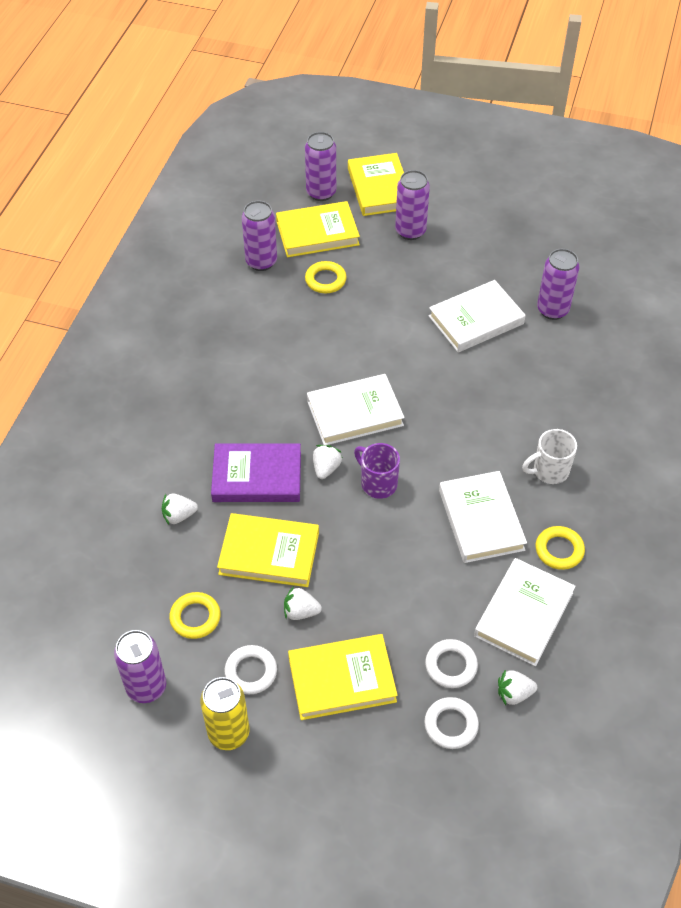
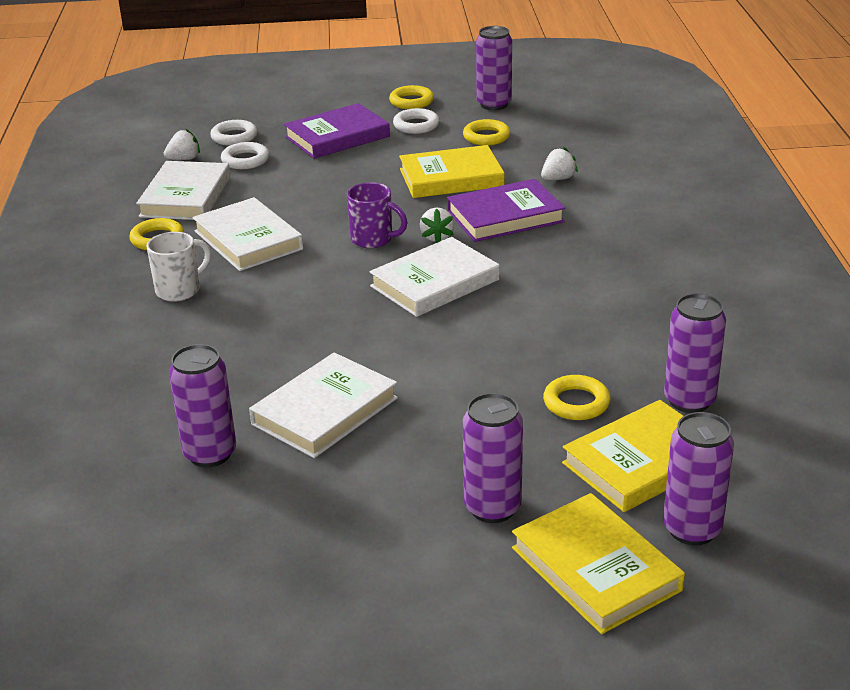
camera: 160 degrees right, 20 degrees down
yellow can [200,677,249,750] -> yellow ring [389,85,434,109]
white strawberry [284,586,322,620] -> none
yellow book [288,634,398,720] -> purple book [284,103,390,159]

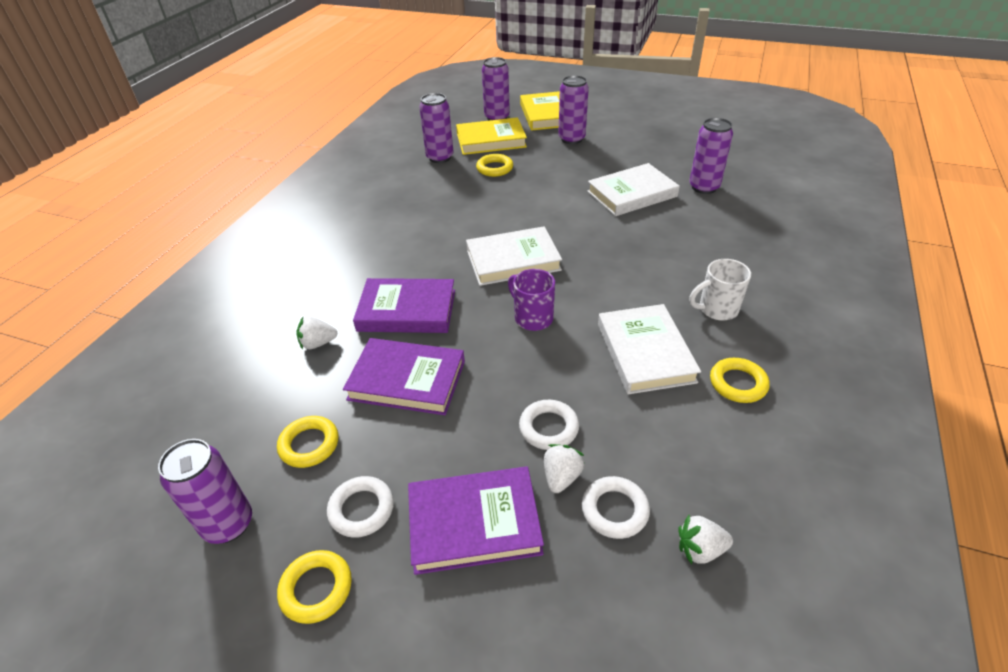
camera: 155 degrees left, 10 degrees up
white book [136,161,230,220] -> none
white ring [210,120,257,146] -> white ring moved to [519,400,579,450]
yellow book [399,145,504,198] -> purple book [343,338,465,415]
white strawberry [420,208,454,243] -> white strawberry moved to [544,444,584,493]

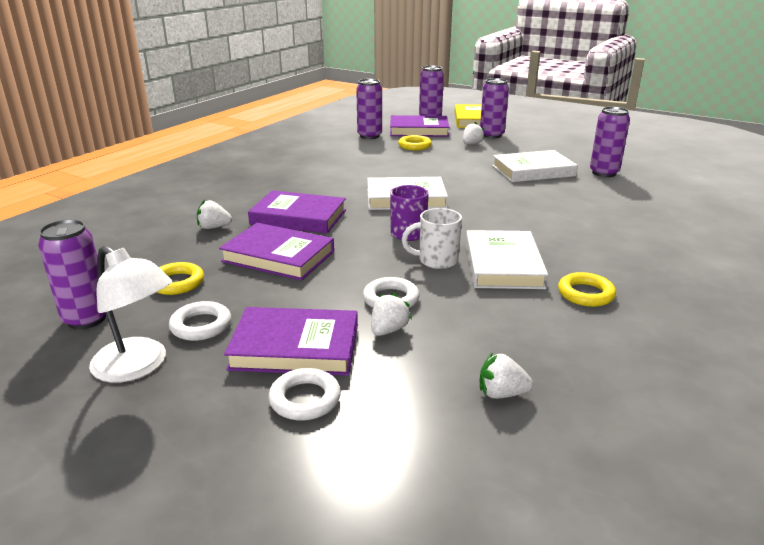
camera: 10 degrees right, 15 degrees down
yellow ring [277,550,352,624] -> white lamp [89,246,172,383]
yellow book [456,117,527,155] -> purple book [390,115,450,137]
white ring [582,476,650,539] -> white ring moved to [269,368,341,420]
white mug [689,259,751,320] -> white mug moved to [402,208,462,269]
none -> white strawberry [463,122,485,145]

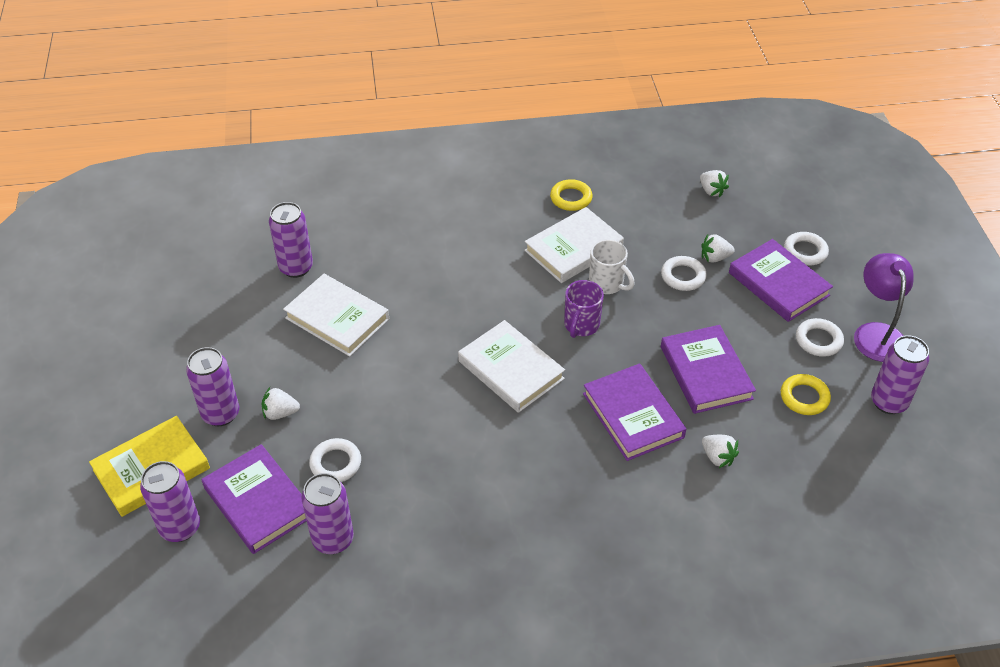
camera: 130 degrees left, 20 degrees up
white lamp [89,246,172,383] -> purple lamp [854,253,914,362]
yellow ring [398,135,432,150] -> white ring [309,438,361,482]

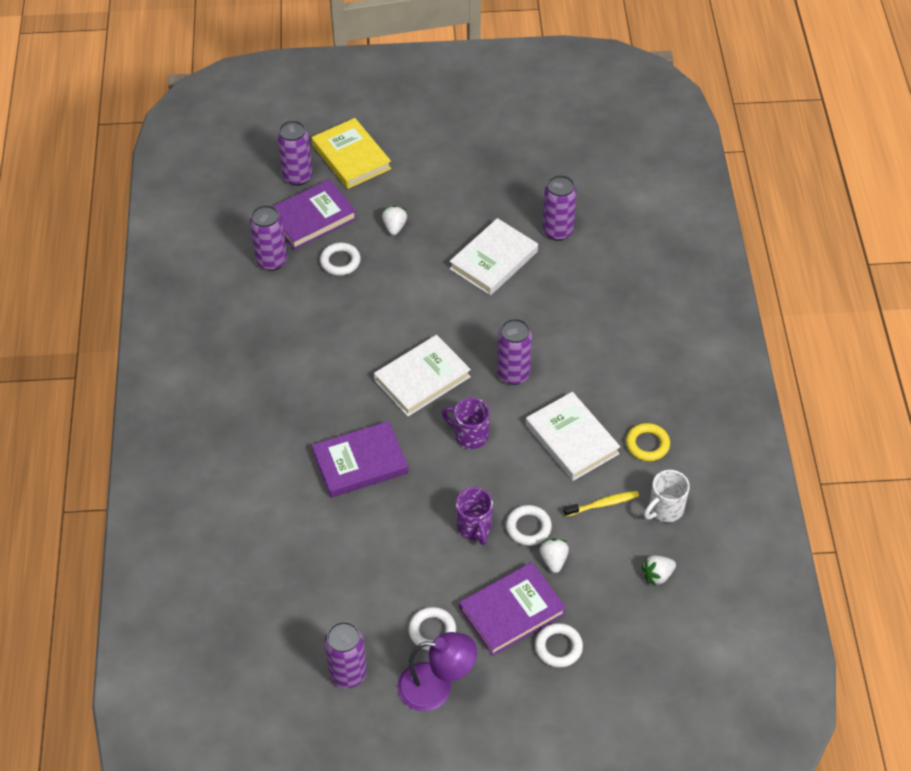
camera: 95 degrees right, 5 degrees up
purple can [186,347,239,426] -> purple can moved to [497,319,532,385]
white mug [589,240,635,294] -> white mug moved to [644,470,690,522]
purple book [661,325,756,414] -> none
white strawberry [702,435,739,468] -> none
yellow ring [781,374,831,415] -> none
none -> purple mug [456,487,493,545]
none -> yellow toothbrush [563,491,639,517]

